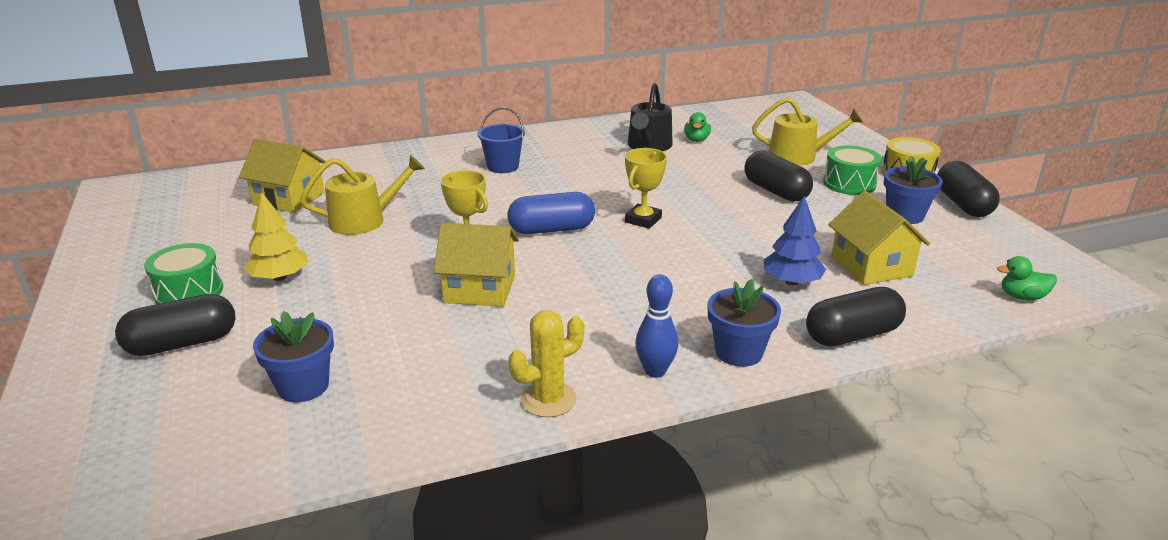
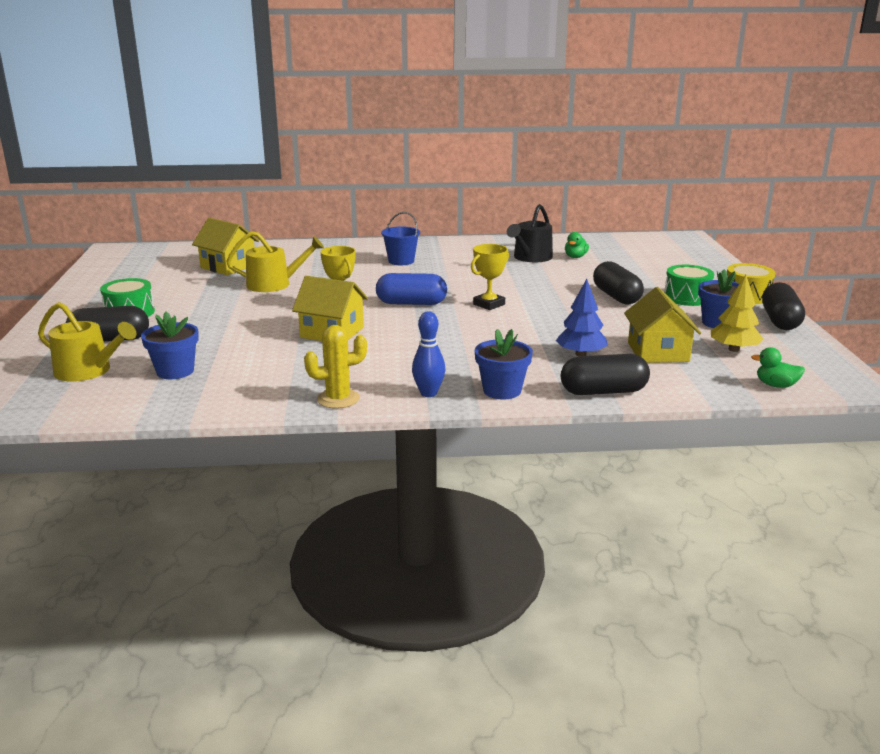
camera: 15 degrees right, 5 degrees down
yellow tree [244,192,308,281] -> yellow tree moved to [711,275,763,352]
yellow watering can [752,97,863,166] -> yellow watering can moved to [38,302,136,382]

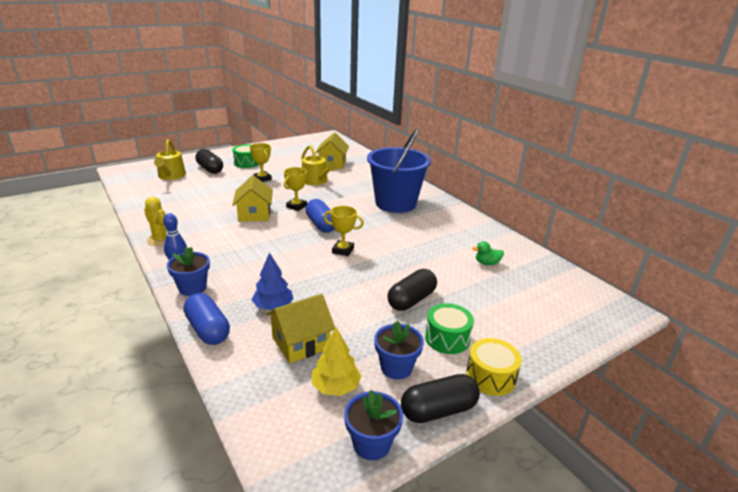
camera: 60 degrees right, 5 degrees up
blue flower pot [141,312,199,379] -> blue flower pot moved to [344,390,403,460]
blue bucket [381,212,420,265] -> blue bucket [367,129,431,213], size x2.19
black watering can [507,204,553,262] -> none
black capsule [561,354,650,395] -> blue capsule [184,293,230,345]
green duck [751,347,805,388] -> none
none -> yellow trophy [250,143,272,182]

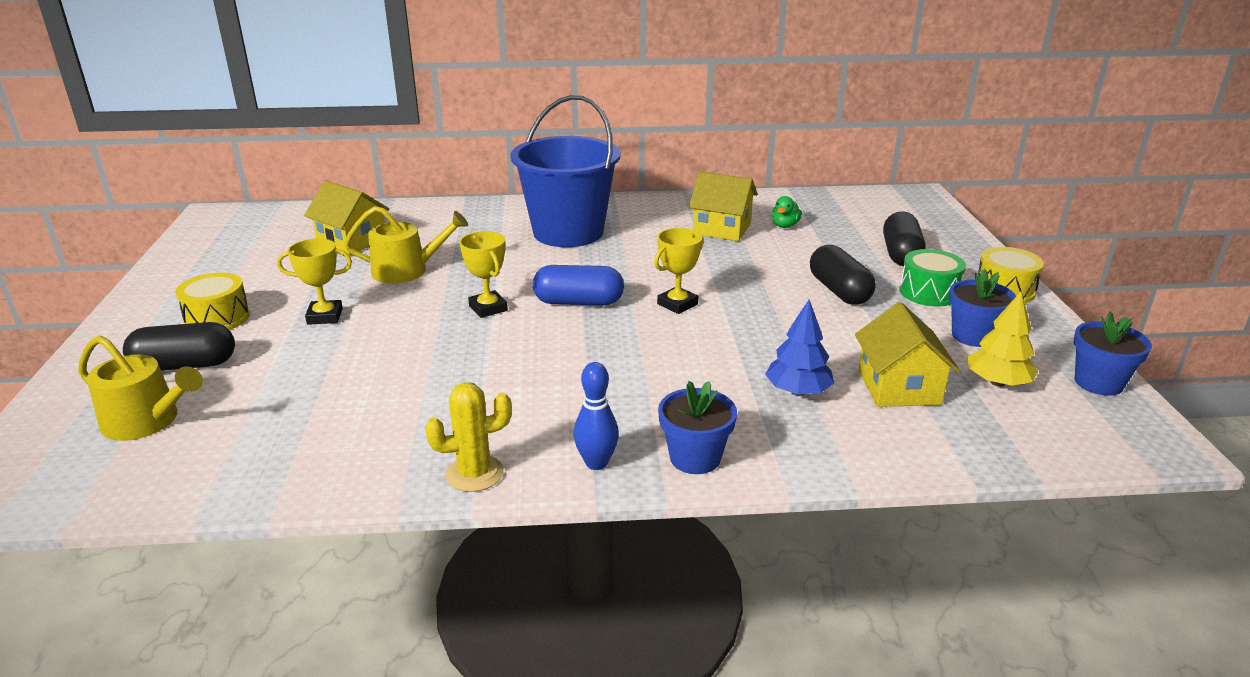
camera: 60 degrees left, 0 degrees up
blue capsule [184,293,230,345] -> none
green drum [232,144,259,168] -> yellow drum [175,272,250,330]
yellow house [232,175,273,222] -> yellow house moved to [689,172,758,241]
black capsule [401,374,480,423] -> black capsule moved to [883,211,926,266]

